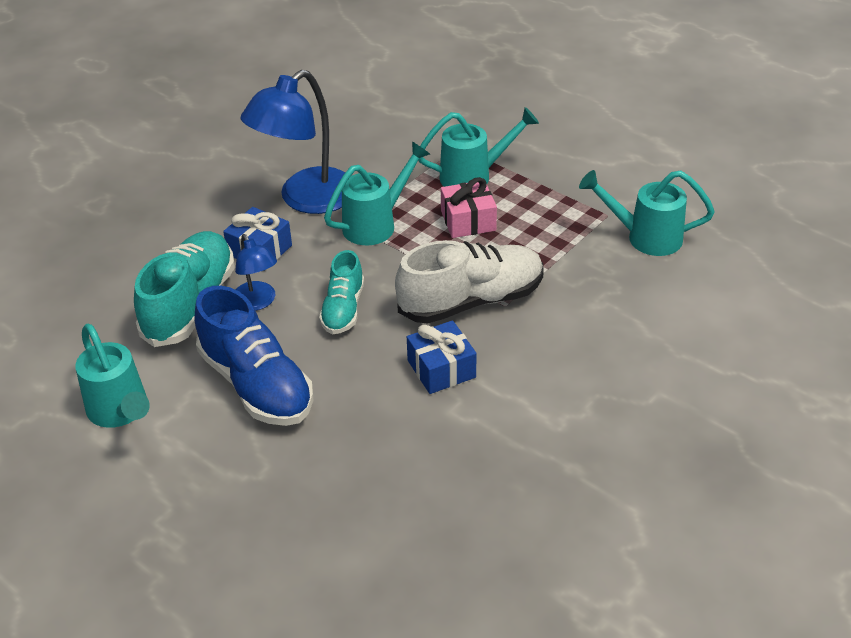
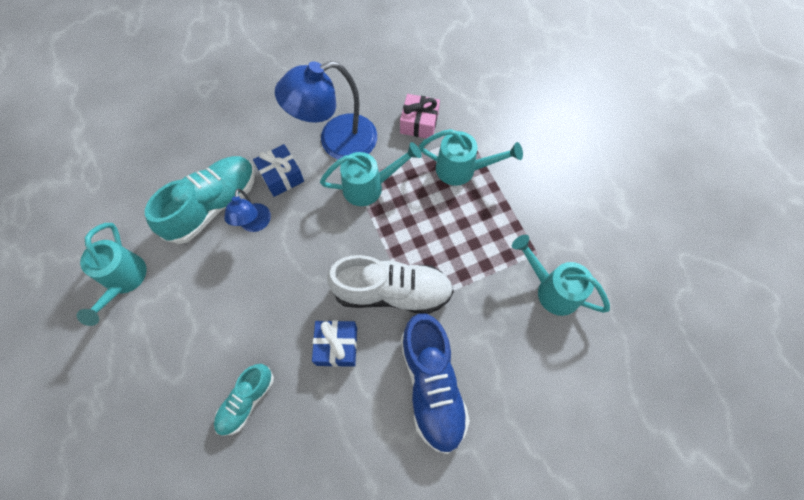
camera: 25 degrees right, 25 degrees up
blue shoe [195,286,314,426] -> blue shoe moved to [401,313,470,454]
turquoise shoe [319,250,364,334] -> turquoise shoe moved to [214,364,274,436]
pink gift [441,177,497,238] -> pink gift moved to [400,94,440,139]

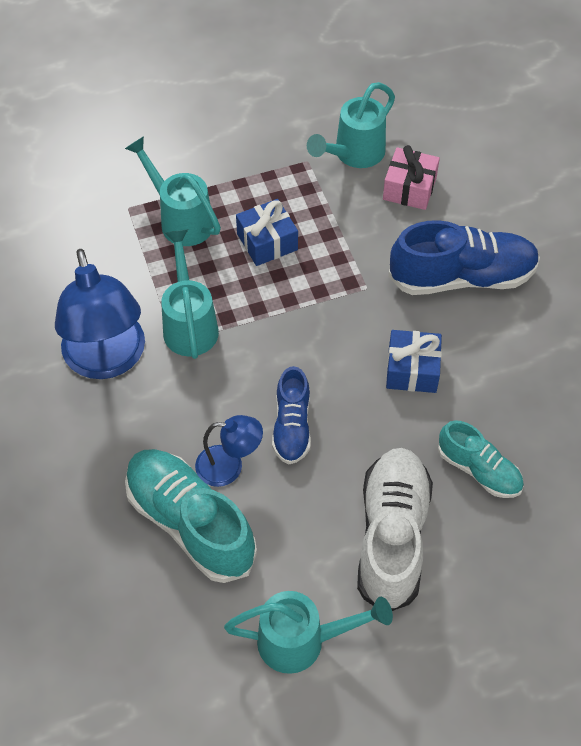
camera: 85 degrees left, 10 degrees down
blue gift [253,144,304,197] -> blue gift moved to [236,199,298,266]
white shoe [327,255,454,314] -> white shoe moved to [357,448,433,611]
pink gift [400,94,440,139] -> pink gift moved to [383,145,440,210]
turquoise watering can [419,129,523,186] -> turquoise watering can turned 60 degrees counterclockwise [125,136,221,246]
none -> blue shoe [272,366,311,464]

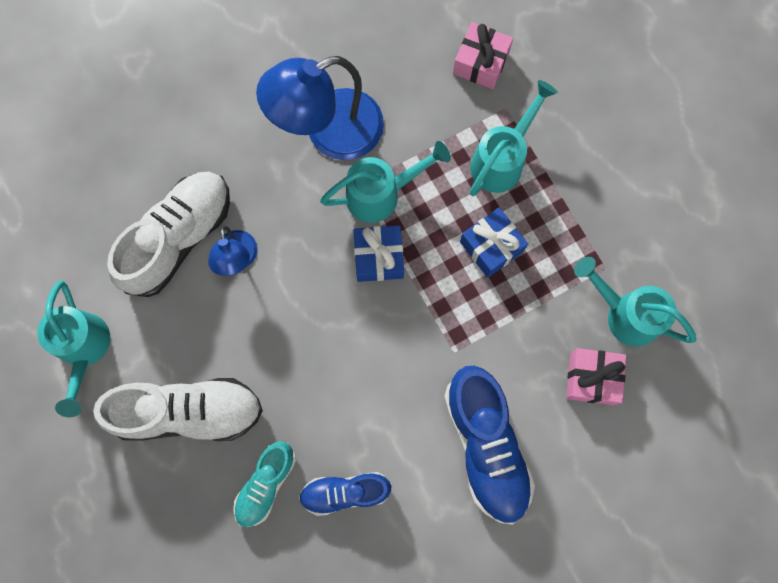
camera: 80 degrees right, 20 degrees up
turquoise shoe [125,449,257,583] -> white shoe [107,172,230,297]
blue shoe [272,366,311,464] -> blue shoe moved to [299,472,391,516]
blue gift [386,330,442,393] -> blue gift moved to [353,225,404,282]
none -> pink gift [453,22,513,89]

